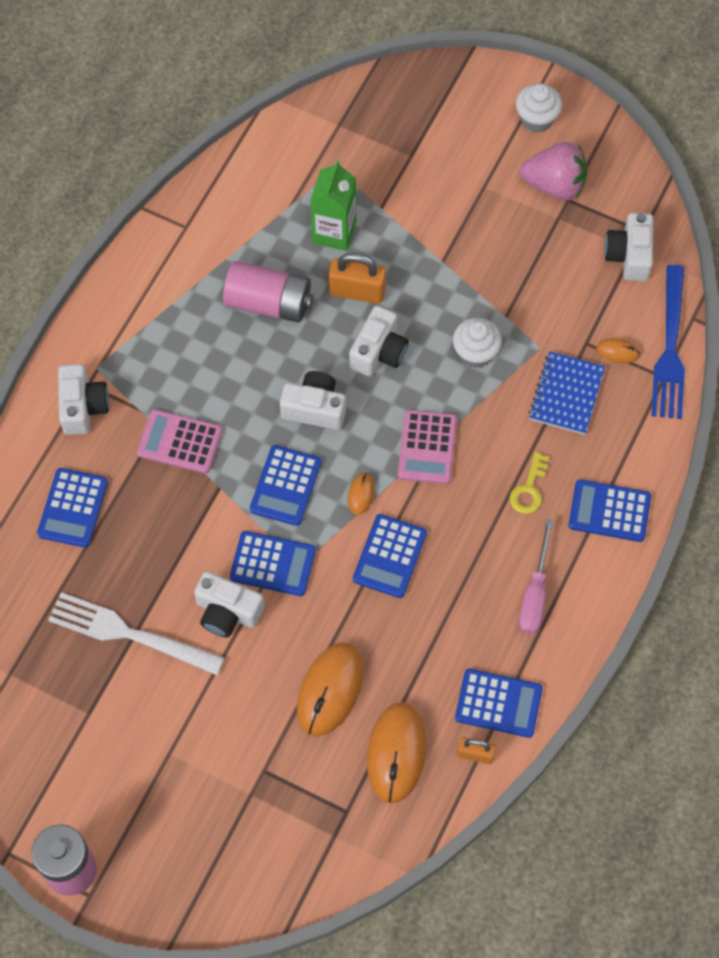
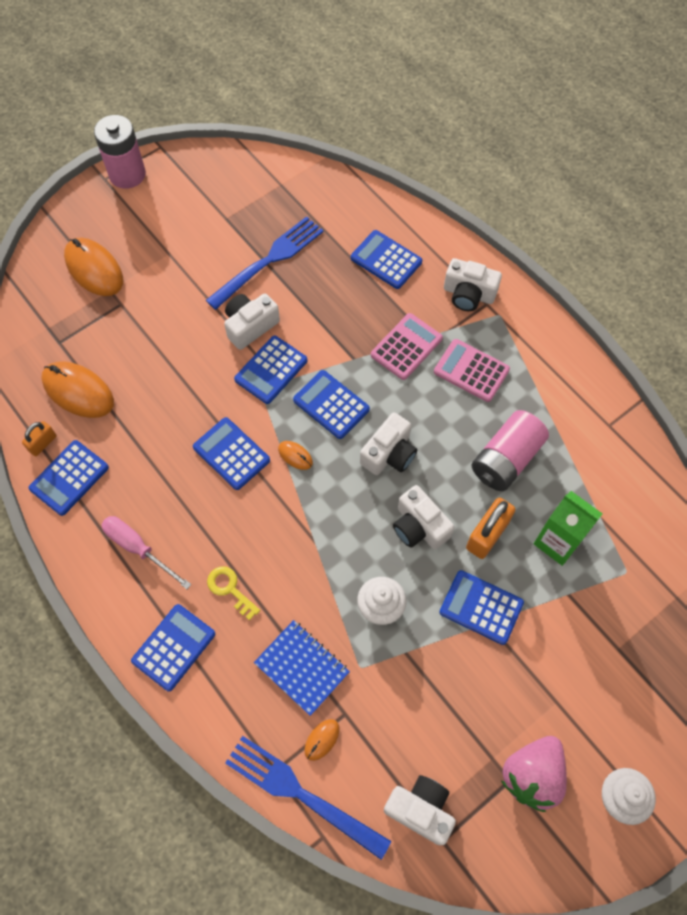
camera: 115 degrees right, 0 degrees up
white fork [48,592,224,675] -> blue fork [206,216,323,310]
orange mouse [297,642,364,736] -> orange mouse moved to [64,237,123,296]
pink calculator [398,410,457,484] -> pink calculator moved to [434,339,510,402]
none -> blue calculator [439,570,524,645]

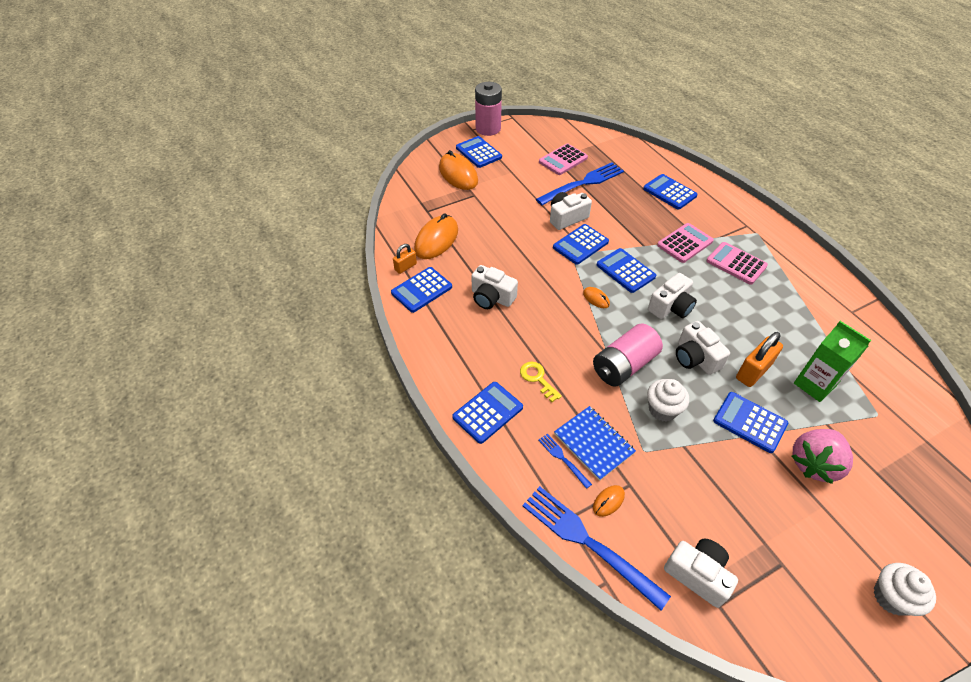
camera: 10 degrees right, 15 degrees down
orange mouse [41,361,114,418] -> orange mouse turned 75 degrees clockwise [414,213,458,259]
pink screwdriver [101,516,192,589] -> none
blue calculator [193,417,270,490] -> blue calculator moved to [456,136,502,168]
white camera [444,258,502,311] -> white camera moved to [471,265,518,309]
pink battery [472,410,549,491] -> pink battery moved to [593,324,663,387]
pink strawberry [501,736,567,812] -> pink strawberry moved to [792,429,853,484]
none -> blue fork [538,434,592,489]
none -> pink calculator [539,143,588,175]

